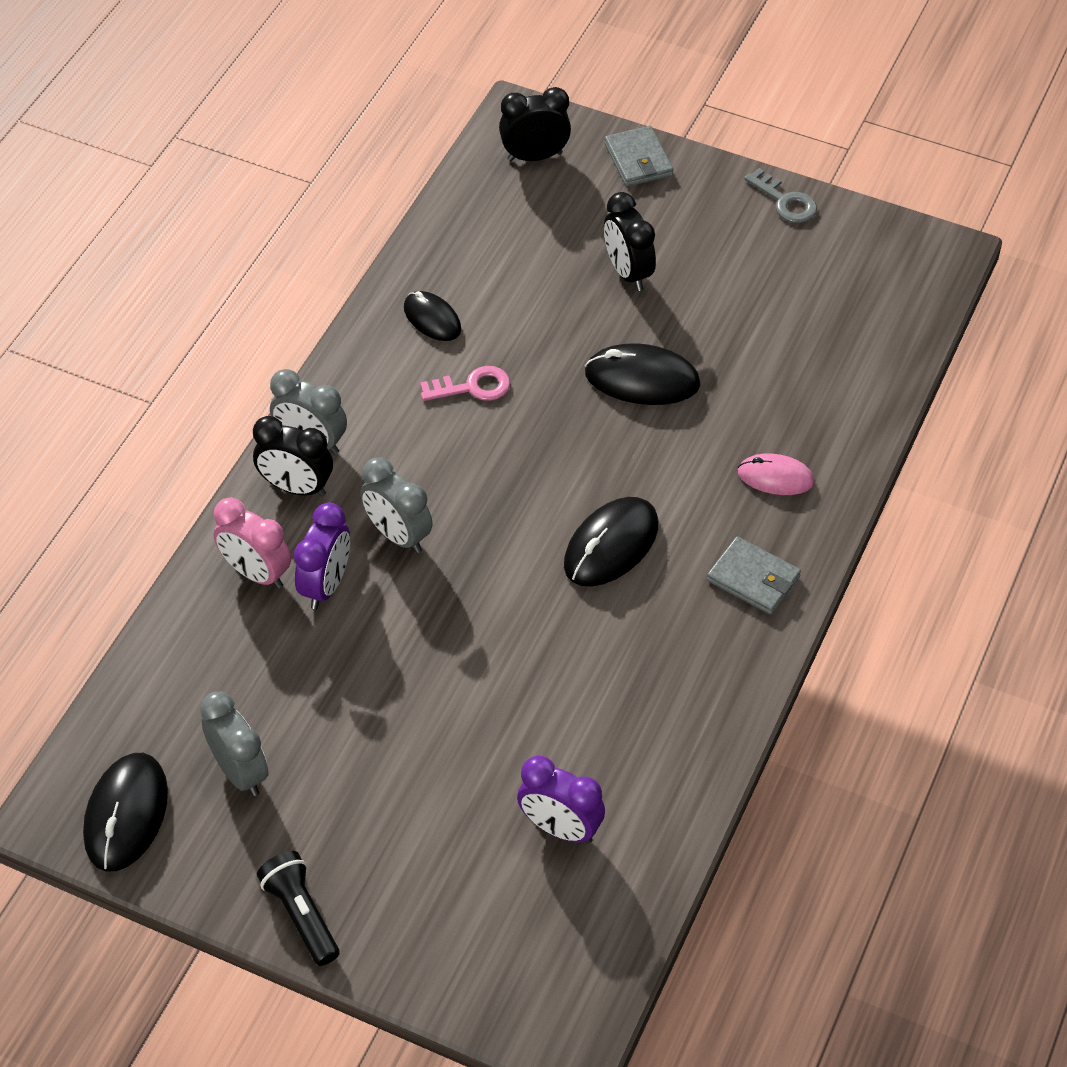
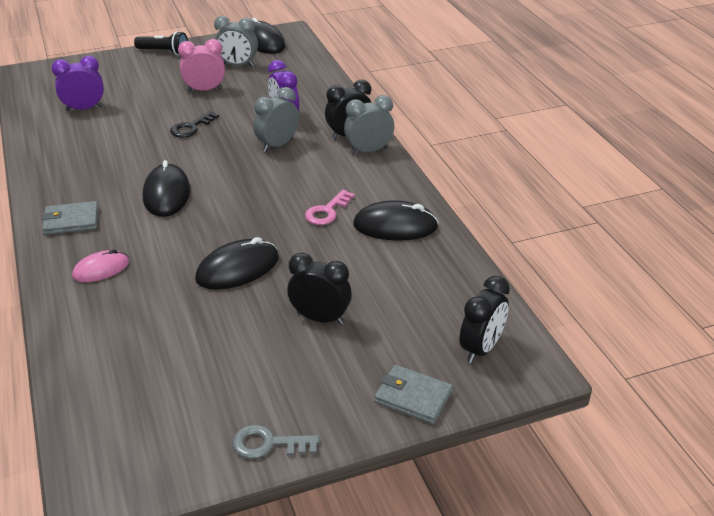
camera: 135 degrees right, 15 degrees down
pink clock [214,497,291,589] -> pink clock moved to [178,39,225,92]
grey clock [360,458,433,553] -> grey clock turned 45 degrees counterclockwise [253,87,299,152]
black mouse [404,291,461,341] -> black mouse [353,200,439,240], size x1.56
none -> black key [170,111,219,138]

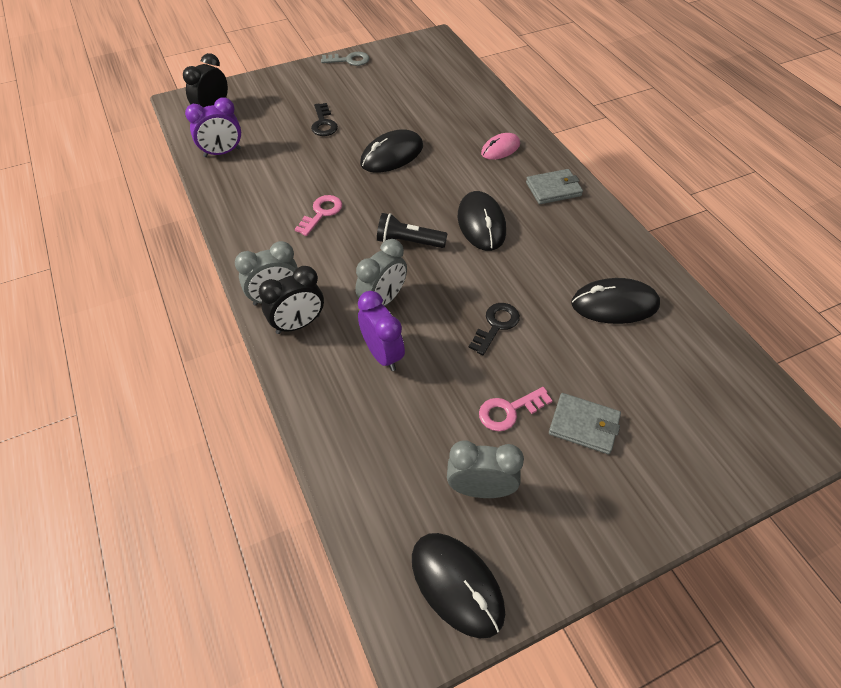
camera: 175 degrees right, 15 degrees up
purple clock [52,56,104,112] -> purple clock moved to [185,98,241,157]
black flashlight [134,31,188,55] -> black flashlight moved to [377,213,447,248]
pink clock [178,39,225,92] -> pink key [479,387,553,431]
black clock [287,253,352,325] -> black key [311,103,338,136]
black mouse [353,200,439,240] -> black mouse moved to [571,278,660,324]
grey wallet [374,365,453,424] -> grey wallet moved to [549,393,621,454]

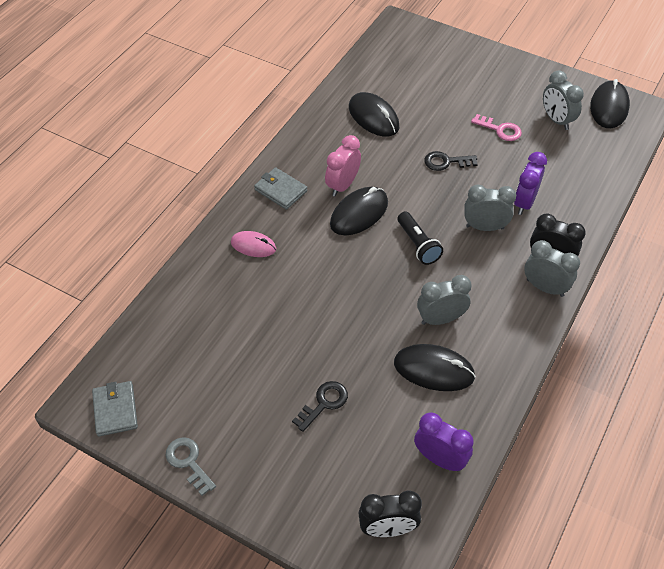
camera: 125 degrees left, 0 degrees up
pink key [295,195,342,236] -> grey clock [417,275,471,325]
black mouse [360,129,423,173] -> black mouse moved to [394,344,476,391]
grey wallet [549,393,621,454] -> grey wallet moved to [92,381,138,437]
none -> pink clock [325,135,361,197]

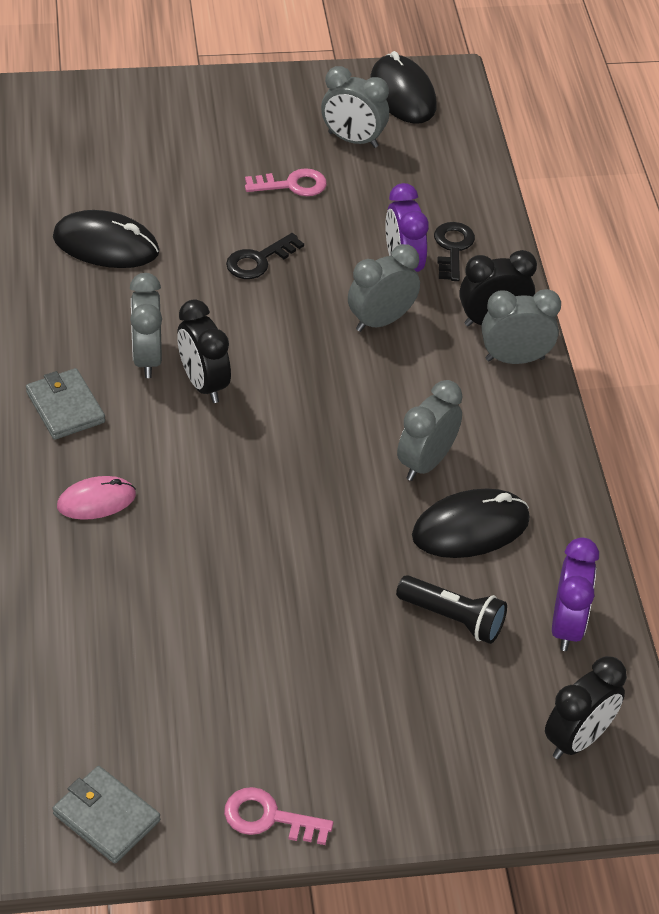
camera: 40 degrees left, 5 degrees down
grey key [166,437,216,496] -> pink key [224,787,333,845]
grey wallet [254,167,308,210] -> grey wallet turned 60 degrees clockwise [26,368,105,440]
black key [292,381,348,432] -> black key moved to [434,222,475,281]
pink clock [325,135,361,197] -> grey clock [130,273,162,378]
black mouse [330,187,388,235] -> black clock [177,299,231,403]
black flashlight [398,211,443,265] -> black flashlight moved to [396,575,507,644]
purple clock [414,413,473,471] -> purple clock turned 105 degrees clockwise [552,537,599,651]

